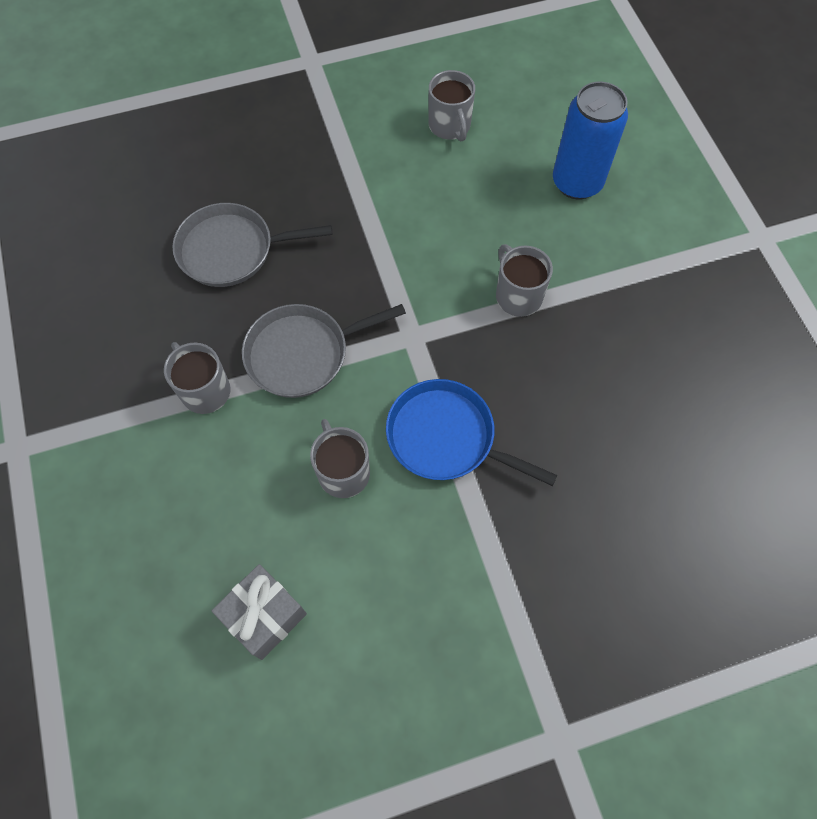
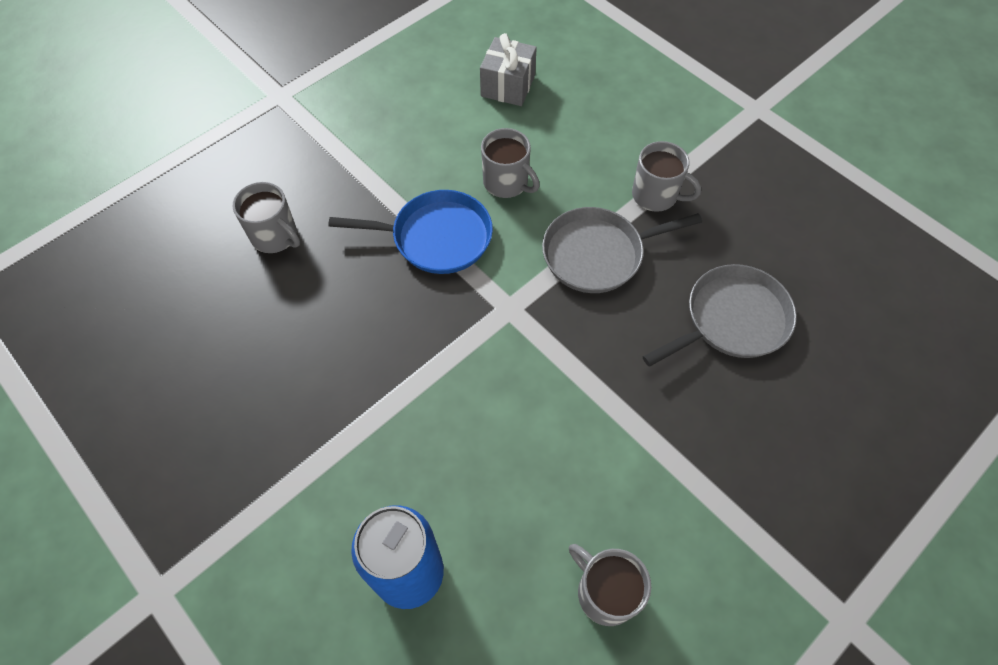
camera: 155 degrees right, 5 degrees down
grey pan [242,304,406,398] -> grey pan turned 150 degrees counterclockwise [542,207,702,293]
grey mug [496,244,553,317] -> grey mug moved to [233,182,300,253]

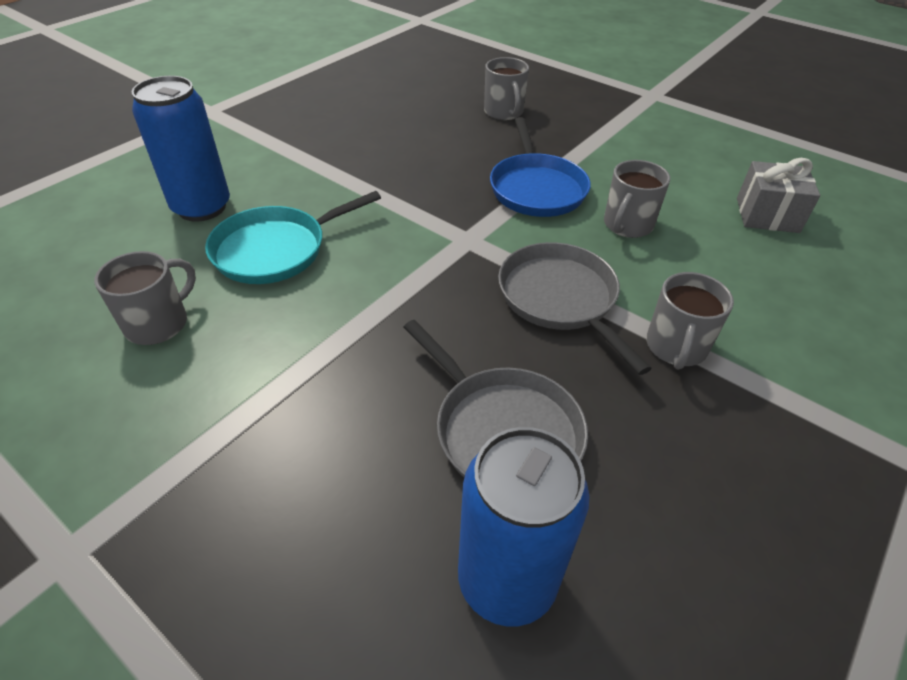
camera: 80 degrees right, 15 degrees down
grey mug [233,182,300,253] -> grey mug turned 45 degrees counterclockwise [484,57,529,120]
none -> turquoise pan [205,191,381,284]
none -> blue can [458,427,589,626]

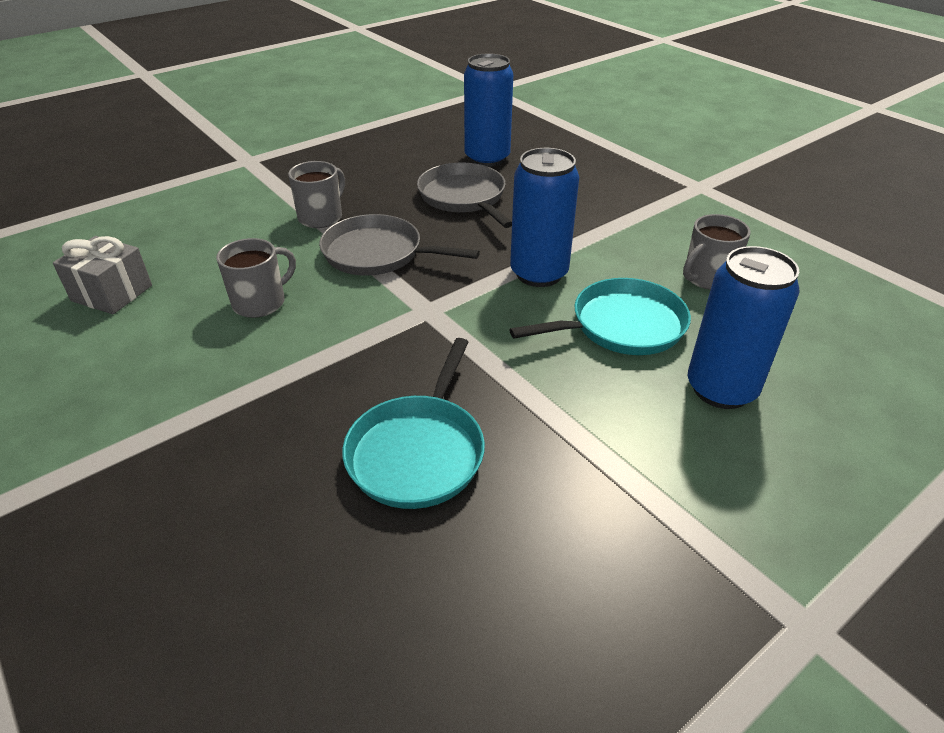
camera: 165 degrees left, 5 degrees down
grey mug [484,57,529,120] -> none
blue pan [490,117,591,217] -> none
grey pan [498,242,652,375] -> grey pan turned 120 degrees clockwise [319,214,480,276]
none -> turquoise pan [342,338,485,509]
none -> blue can [510,148,579,287]

